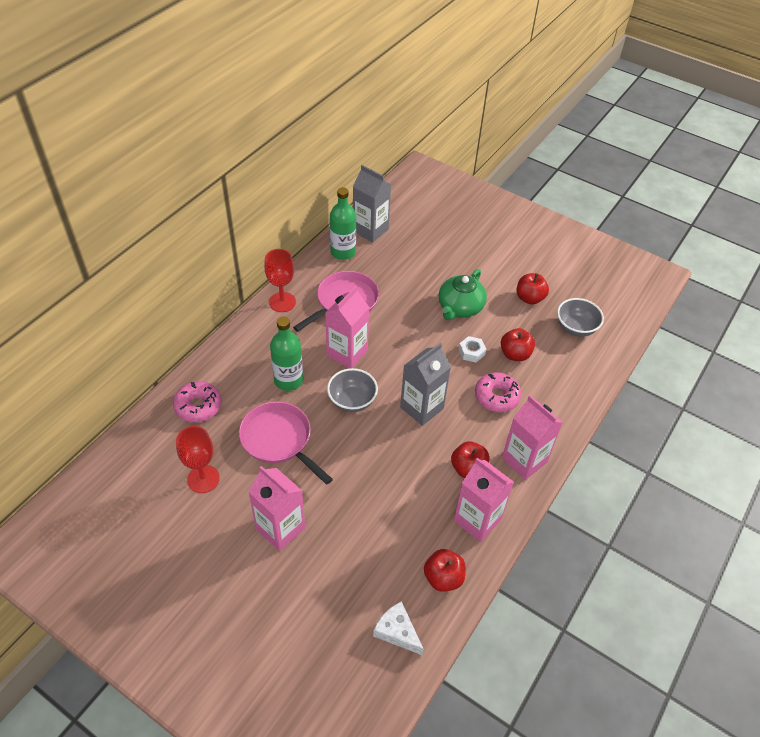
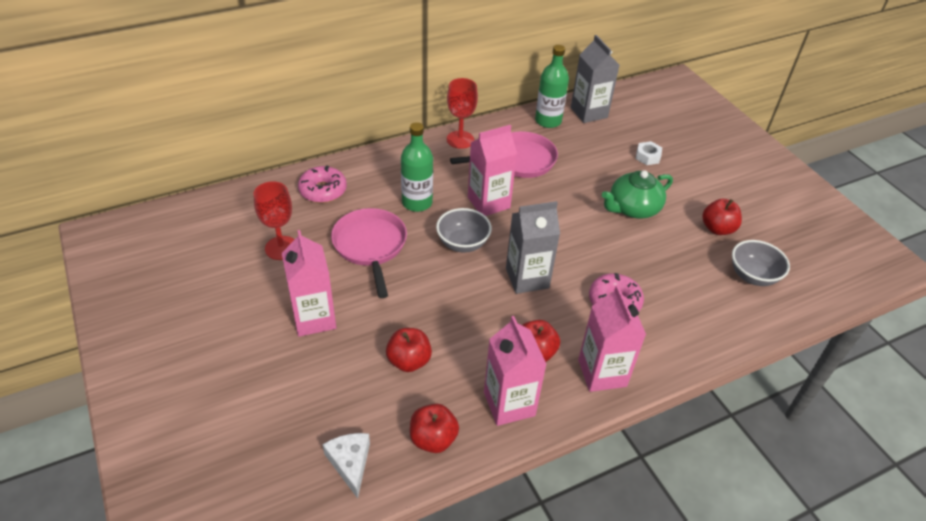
camera: 30 degrees right, 5 degrees down
white nut [459,336,486,362] -> white nut moved to [636,141,662,165]
red apple [501,328,535,361] -> red apple moved to [386,328,432,372]

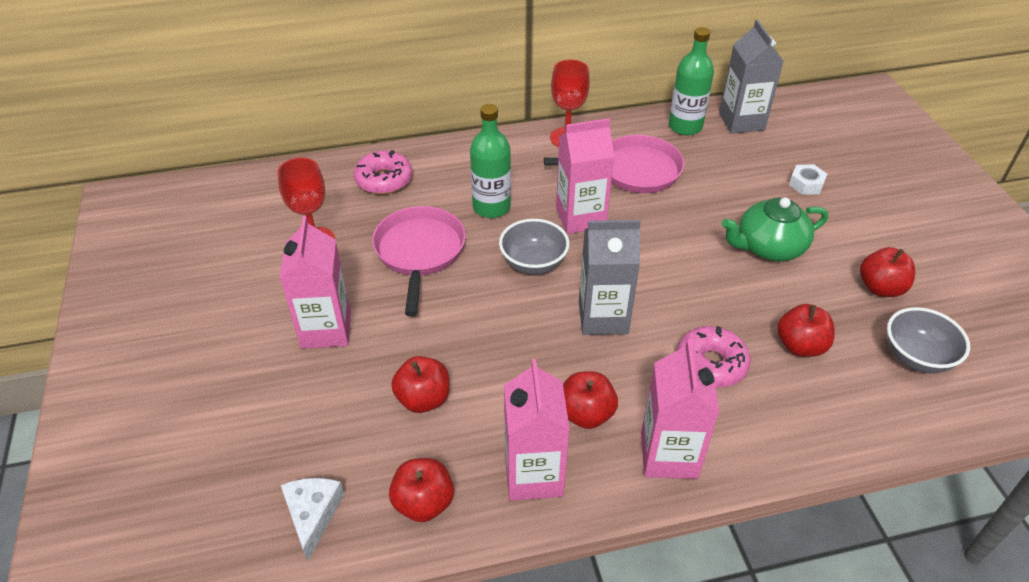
camera: 15 degrees right, 0 degrees up
none -> red apple [777,304,835,357]

